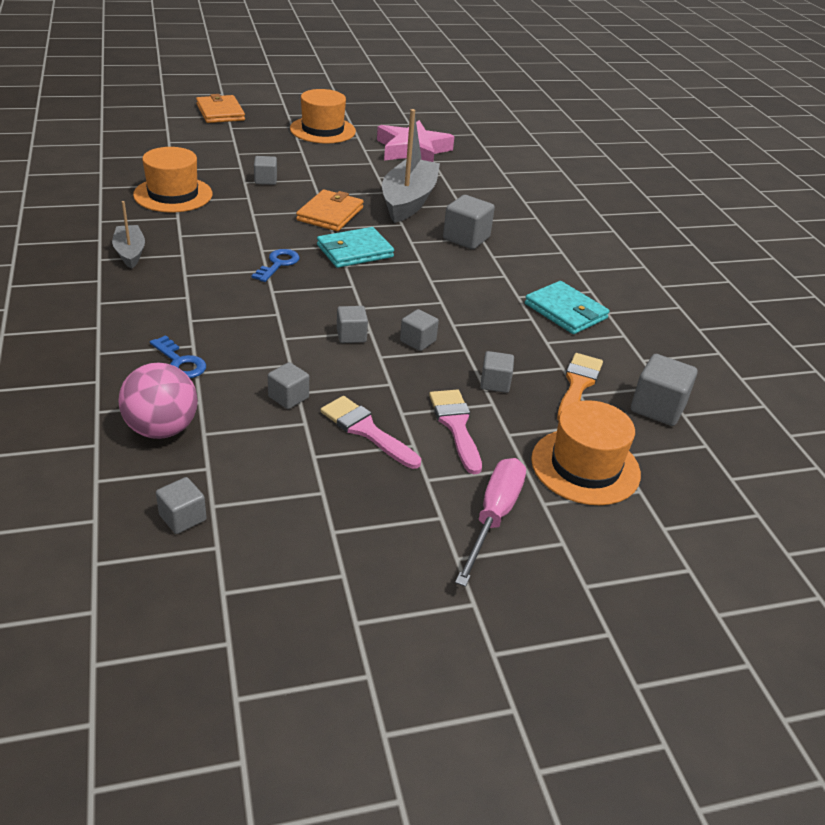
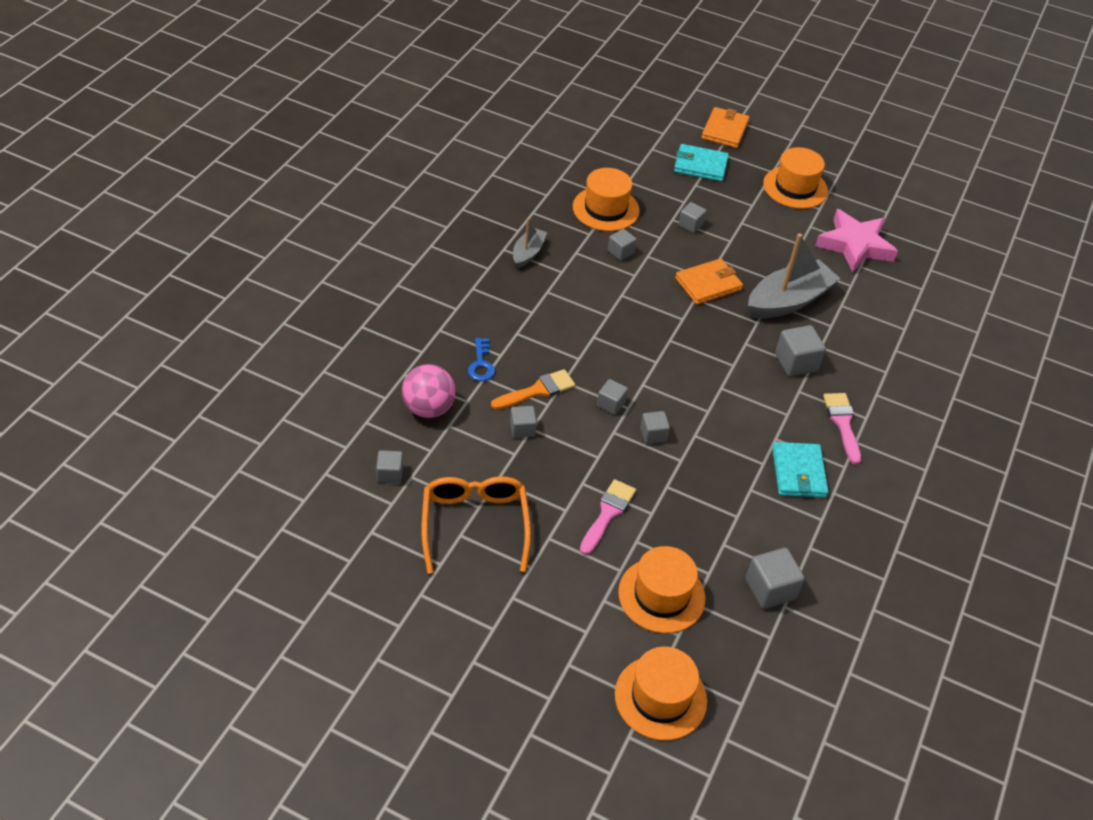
camera: 40 degrees right, 10 degrees up
blue key [252,249,300,282] -> none
turquoise wallet [317,227,394,268] -> turquoise wallet moved to [674,144,729,182]
pink brush [320,396,421,469] -> pink brush moved to [823,393,861,464]
pink screwdriver [455,458,526,587] -> none
grey cube [480,351,514,393] -> grey cube moved to [608,229,637,261]
orange brush [557,353,603,421] -> orange brush moved to [491,369,575,410]
none -> orange glasses [421,476,531,574]
none -> orange hat [615,647,707,740]

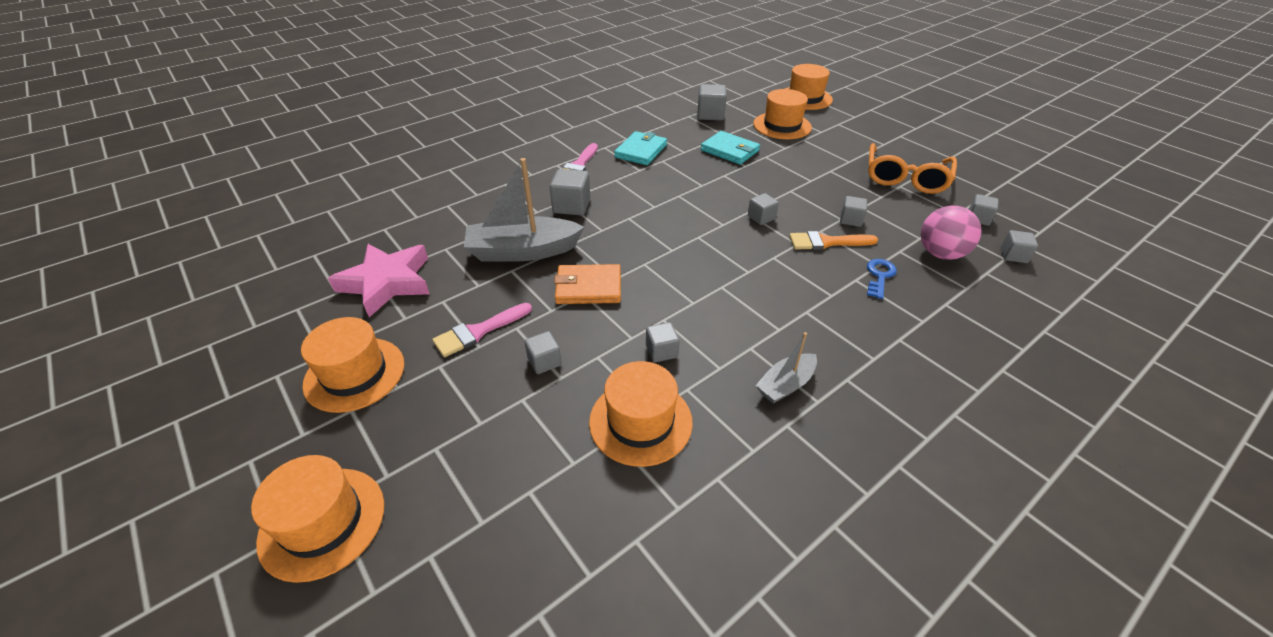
camera: 150 degrees left, 5 degrees down
pink brush [580,479,636,555] -> pink brush moved to [432,303,532,357]
grey cube [640,411,670,444] -> grey cube moved to [1000,230,1038,263]
turquoise wallet [674,144,729,182] -> turquoise wallet moved to [701,131,760,165]
orange wallet [702,107,750,148] -> orange hat [251,455,384,583]

